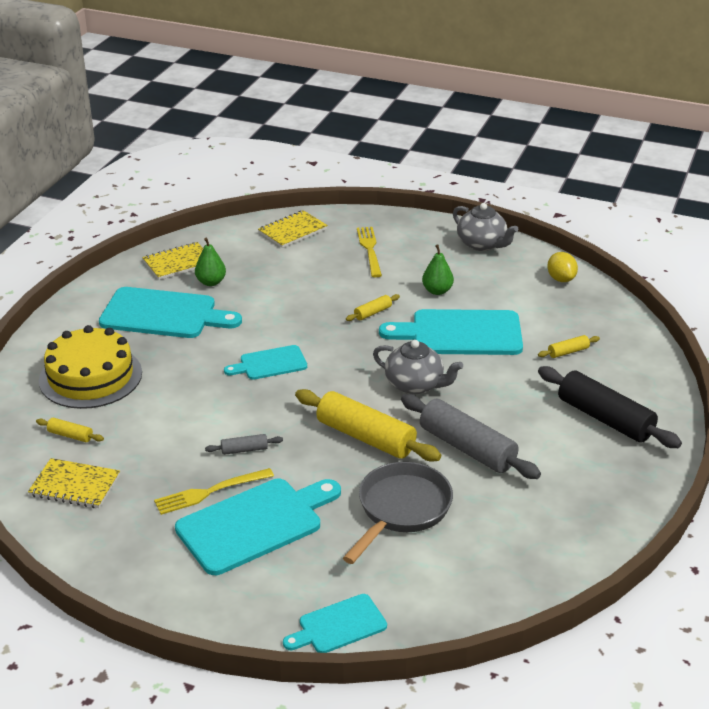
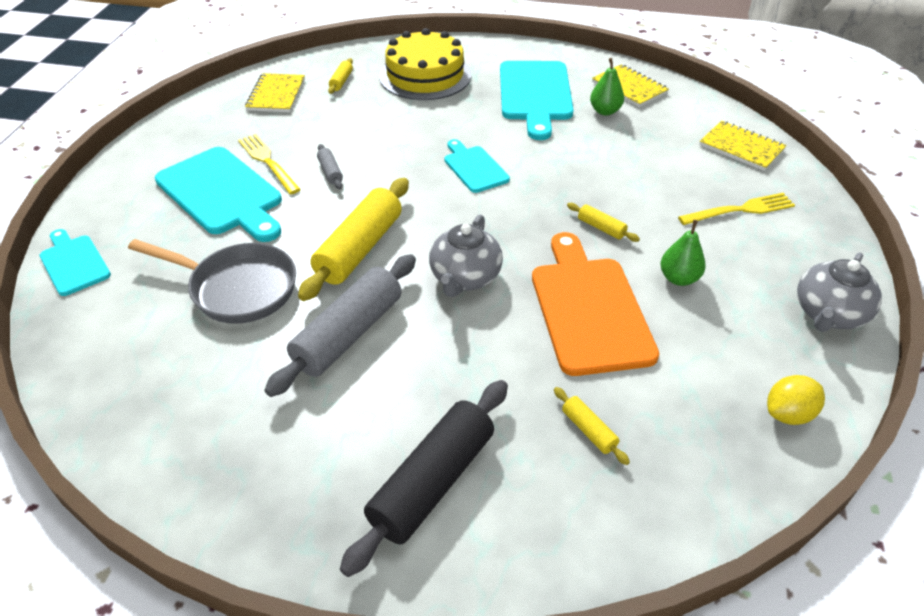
camera: 80 degrees right, 10 degrees up
turquoise cutting board [379,309,523,355] -> orange cutting board [532,232,659,376]

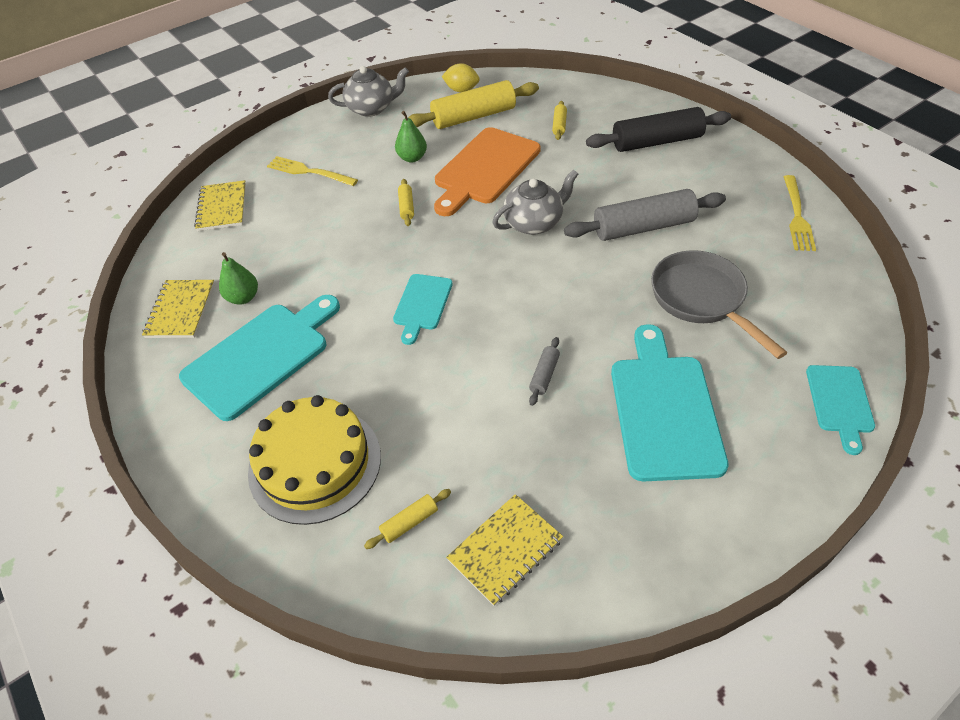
camera: 135 degrees left, 5 degrees up
yellow fork [238,134,301,194] -> yellow fork moved to [784,175,816,251]
yellow rolling pin [298,178,409,301] -> yellow rolling pin moved to [408,80,539,129]

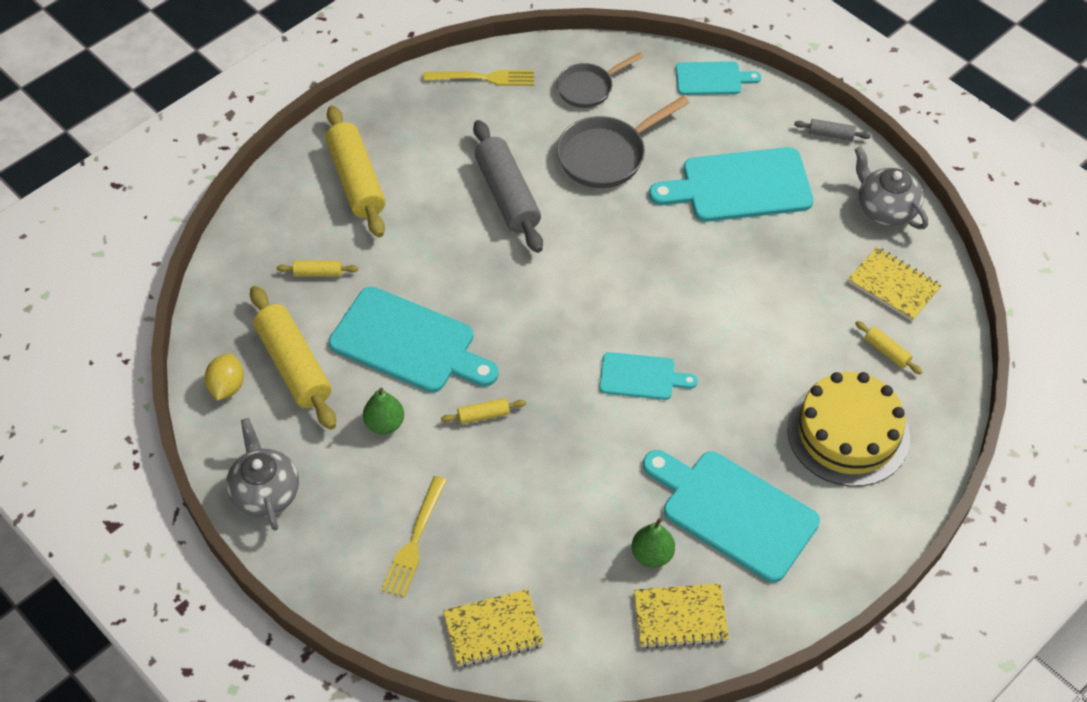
camera: 100 degrees left, 5 degrees up
orange cutting board [434,127,540,216] -> turquoise cutting board [329,287,499,393]
grey teapot [492,170,578,235] -> grey teapot moved to [854,146,928,229]
grey rolling pin [529,337,560,406] -> grey rolling pin moved to [794,119,871,141]
black rolling pin [586,107,731,152] -> yellow rolling pin [325,105,385,237]
none -> grey pan [557,52,643,108]

